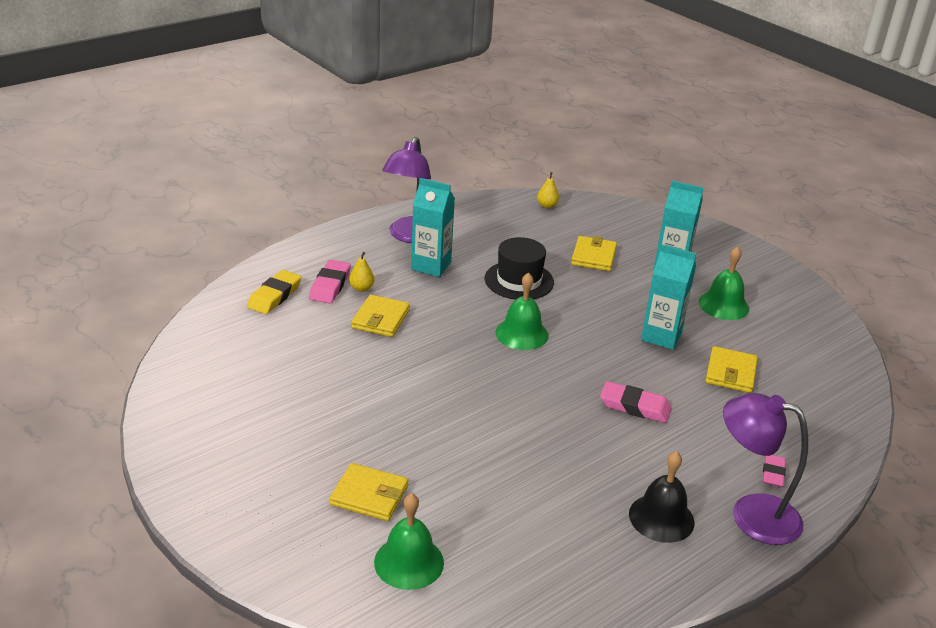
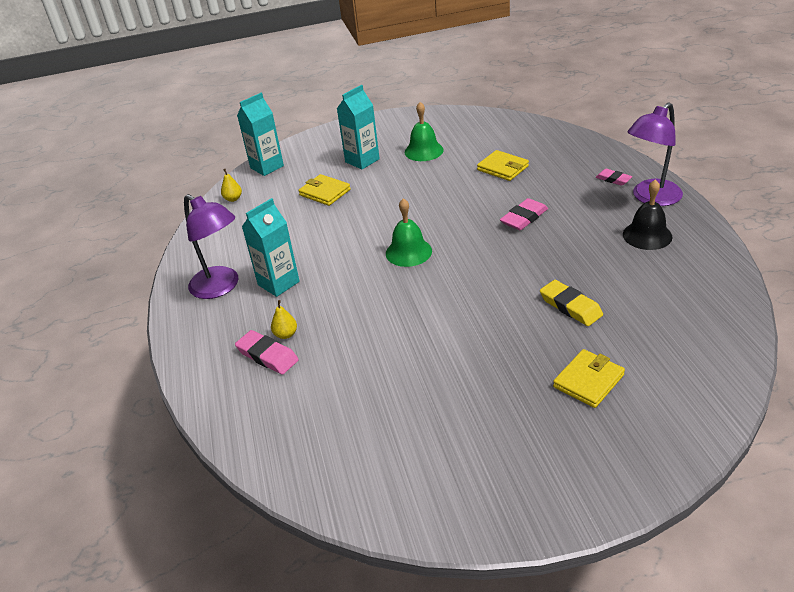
camera: 60 degrees left, 5 degrees up
yellow eraser [247,270,301,314] -> yellow eraser moved to [540,280,603,326]
yellow wallet [351,295,410,337] -> none
green bell [374,493,444,590] -> none
black hat [485,237,554,300] -> none
turquoise carton [641,244,696,350] -> turquoise carton moved to [237,93,284,176]

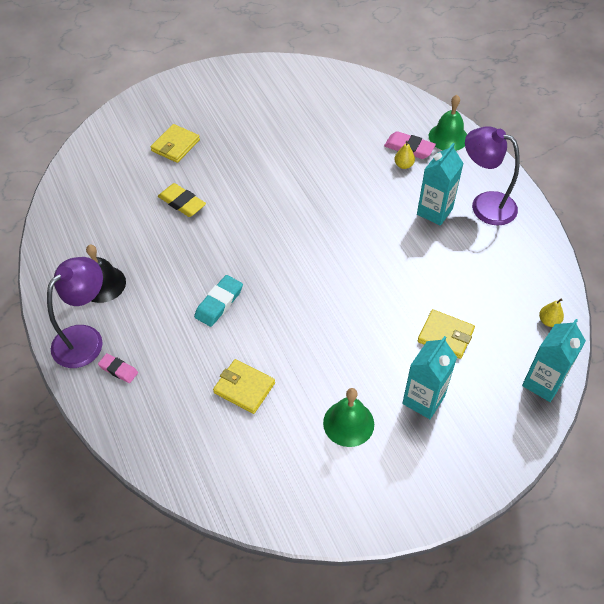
camera: 165 degrees right, 15 degrees up
green bell [386,198,432,267] -> green bell moved to [429,95,467,151]
pink eraser [500,198,548,230] -> turquoise eraser [194,275,243,327]

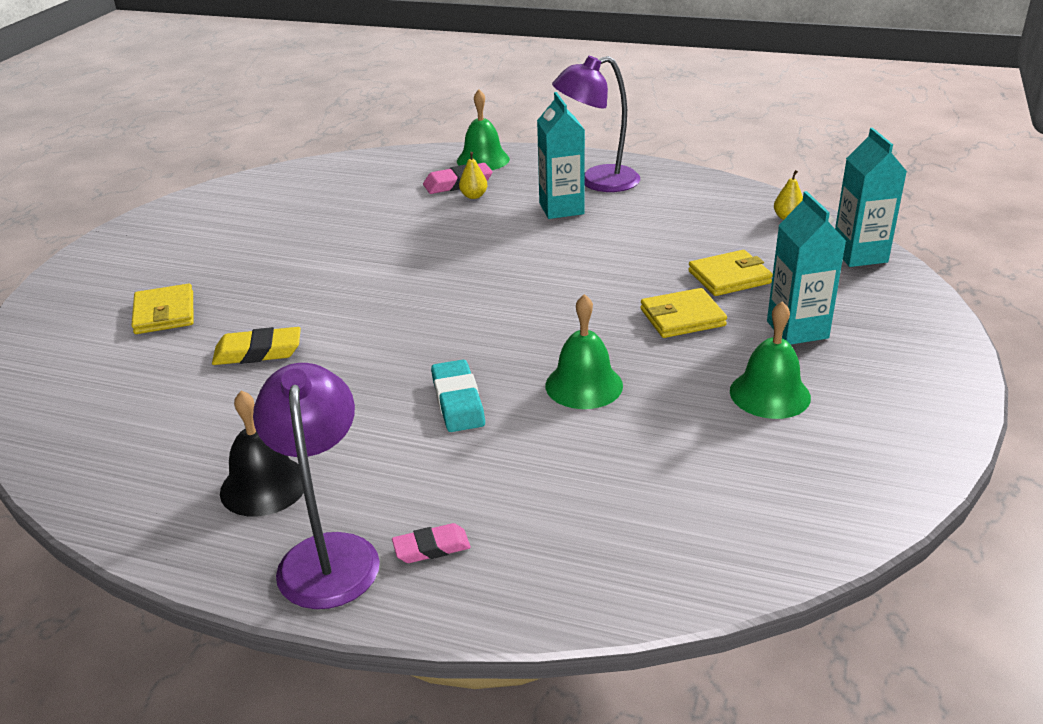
camera: 45 degrees left, 20 degrees down
yellow wallet [213,359,275,414] -> yellow wallet moved to [640,288,727,338]
none -> green bell [545,294,623,409]

